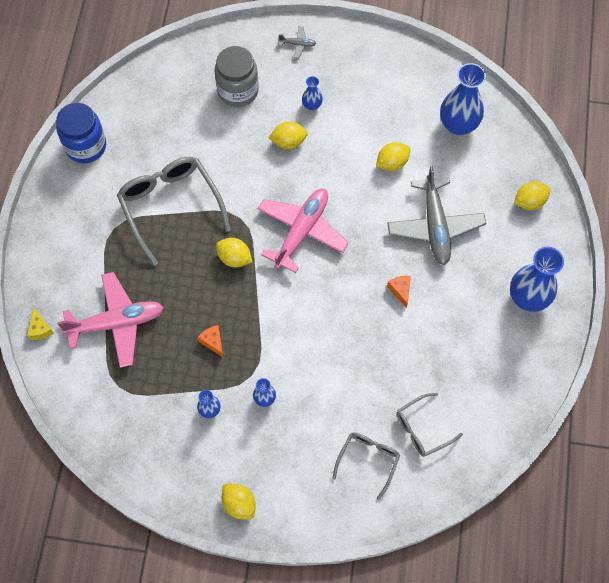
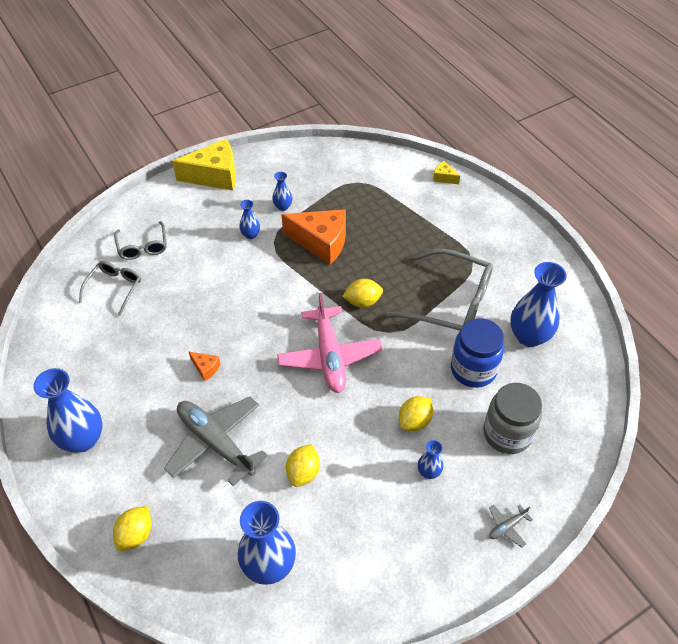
camera: 140 degrees right, 15 degrees down
blue jar [56,103,106,163] -> blue jar moved to [451,318,504,388]
pink plane [57,272,164,368] -> none
orange cheese [197,325,223,357] -> orange cheese [281,209,346,265], size x2.28
yellow lemon [222,484,256,519] -> yellow cheese [172,139,236,191]
none -> blue vase [510,262,567,347]

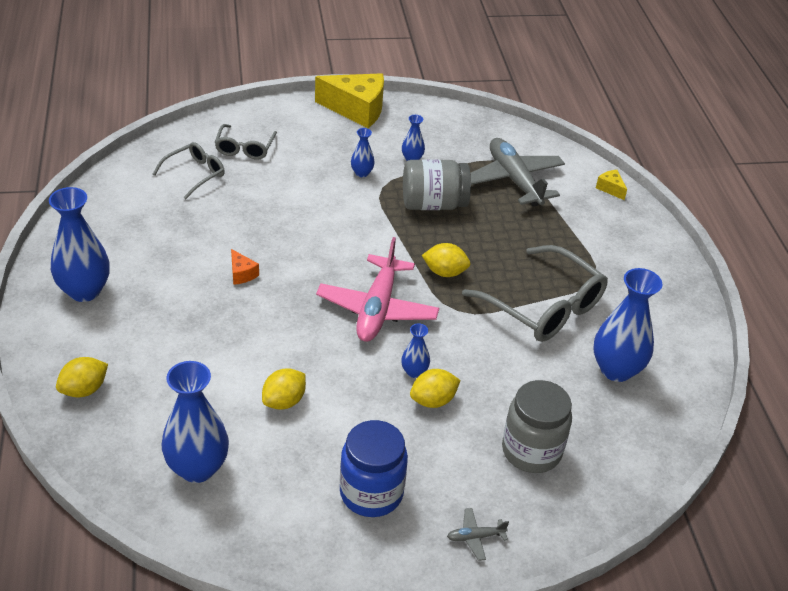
camera: 20 degrees right, 10 degrees down
grey plane [164,397,268,486] -> grey plane moved to [471,138,565,207]
orange cheese [281,209,346,265] -> grey jar [403,159,471,210]
blue vase [418,440,443,479] -> blue vase moved to [401,323,430,378]
blue jar [451,318,504,388] -> blue jar moved to [340,420,408,517]

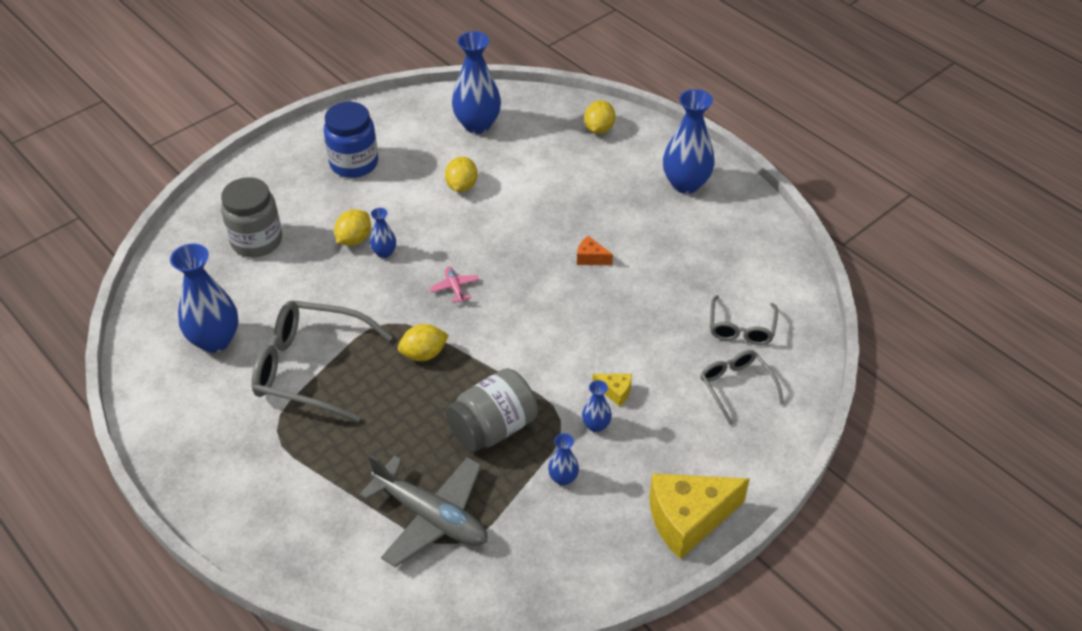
camera: 150 degrees right, 5 degrees up
pink plane [316,237,439,342] -> pink plane [430,266,479,303], size x0.41
grey plane [447,508,509,561] -> none
yellow cheese [596,170,627,200] -> yellow cheese moved to [592,374,632,407]

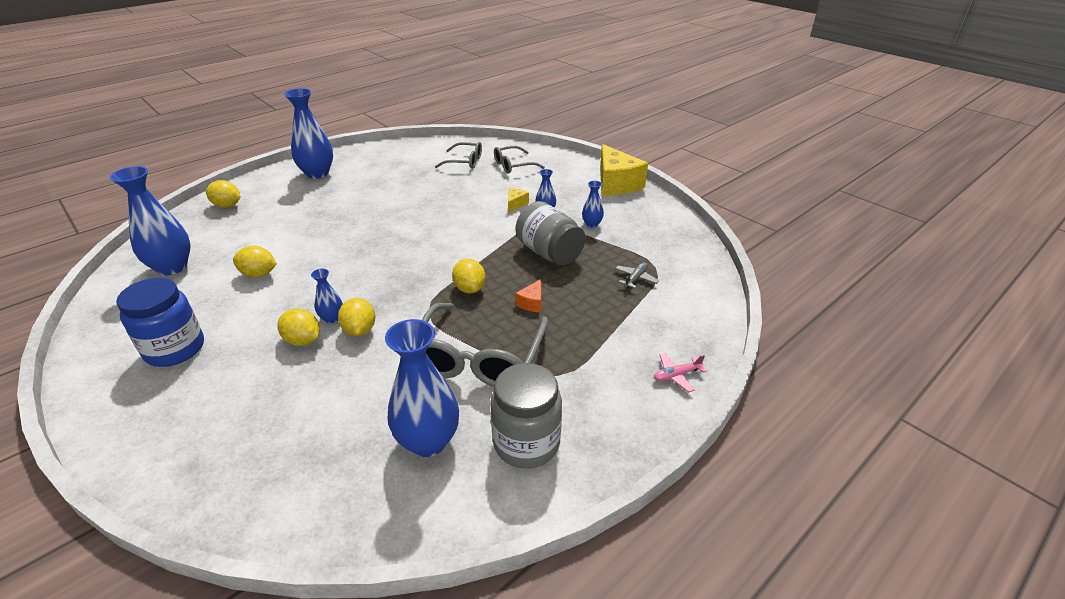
camera: 90 degrees left, 10 degrees down
grey jar [221,177,282,257] -> grey jar moved to [490,363,562,469]
grey plane [359,454,487,567] -> grey plane [615,262,659,288], size x0.41
pink plane [430,266,479,303] -> pink plane moved to [654,353,707,392]
orange cheese [577,236,613,265] -> orange cheese moved to [515,279,541,312]
none -> yellow lemon [338,298,375,336]

